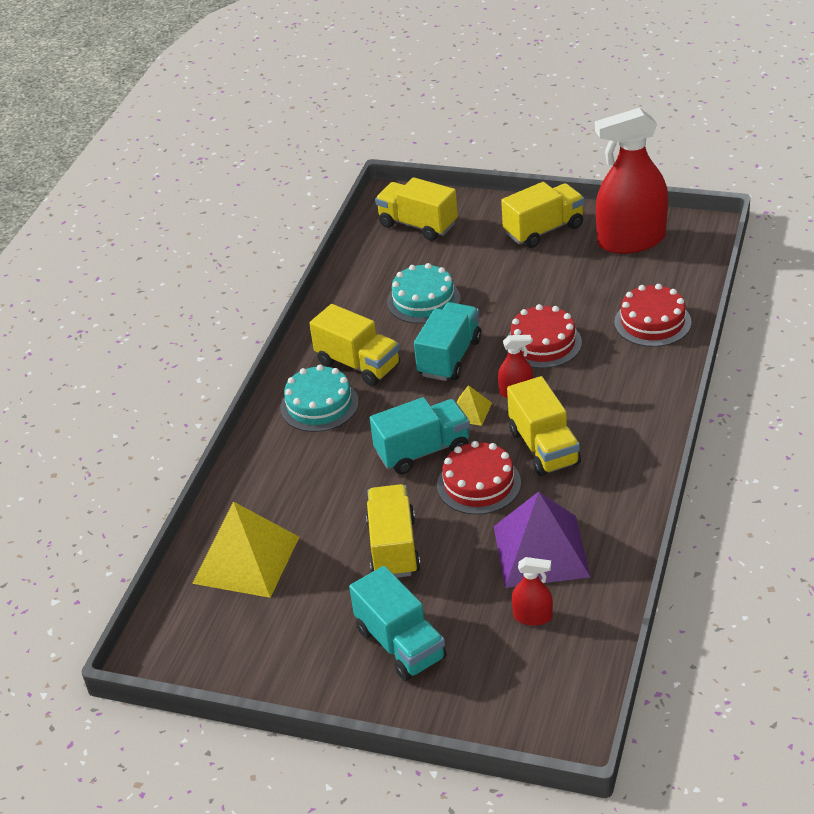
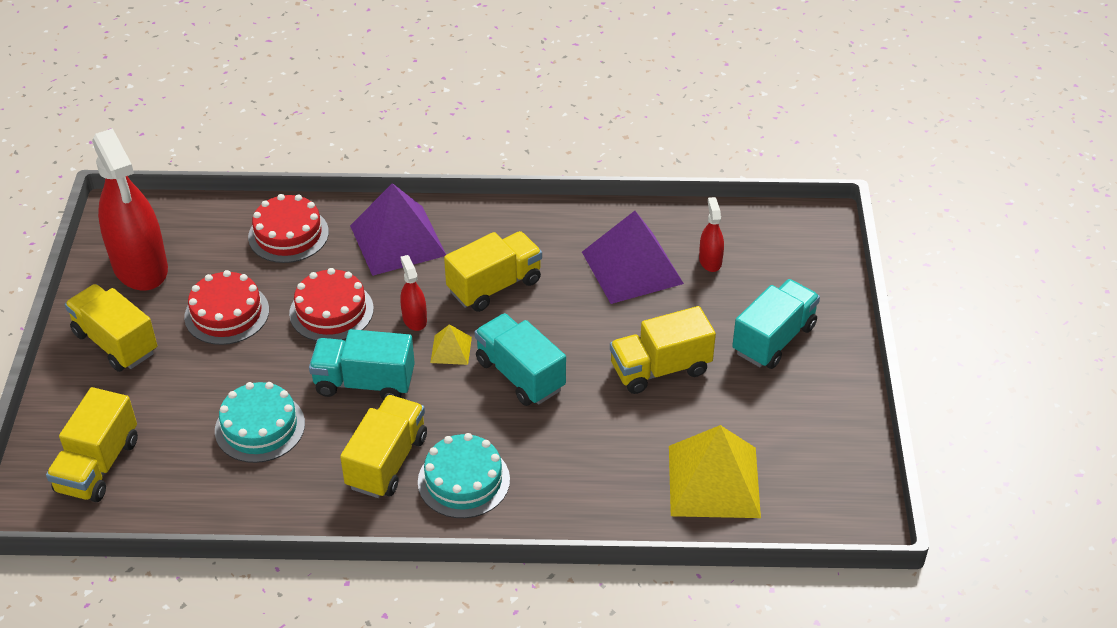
camera: 110 degrees left, 5 degrees up
red cake [437,441,521,515] -> red cake moved to [184,270,269,345]
none -> purple pyramid [350,183,446,276]

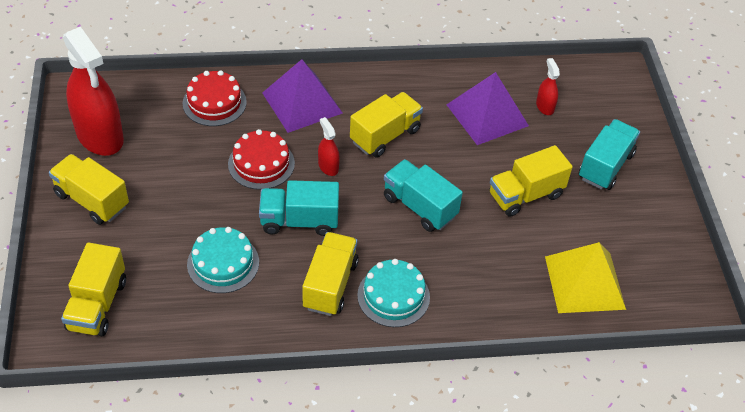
camera: 10 degrees left, 5 degrees up
red cake [184,270,269,345] -> none
yellow pyramid [430,324,472,365] -> none

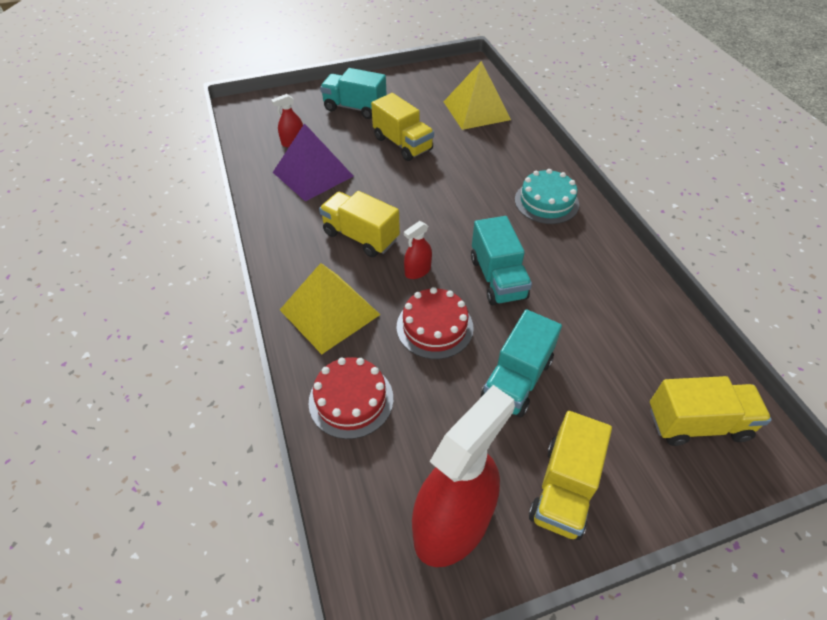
camera: 100 degrees left, 0 degrees up
turquoise cake [187,227,259,293] -> none
purple pyramid [262,59,343,133] -> yellow pyramid [280,263,380,354]
yellow truck [302,232,359,316] -> none
turquoise truck [384,159,463,232] -> turquoise truck moved to [481,309,562,417]

